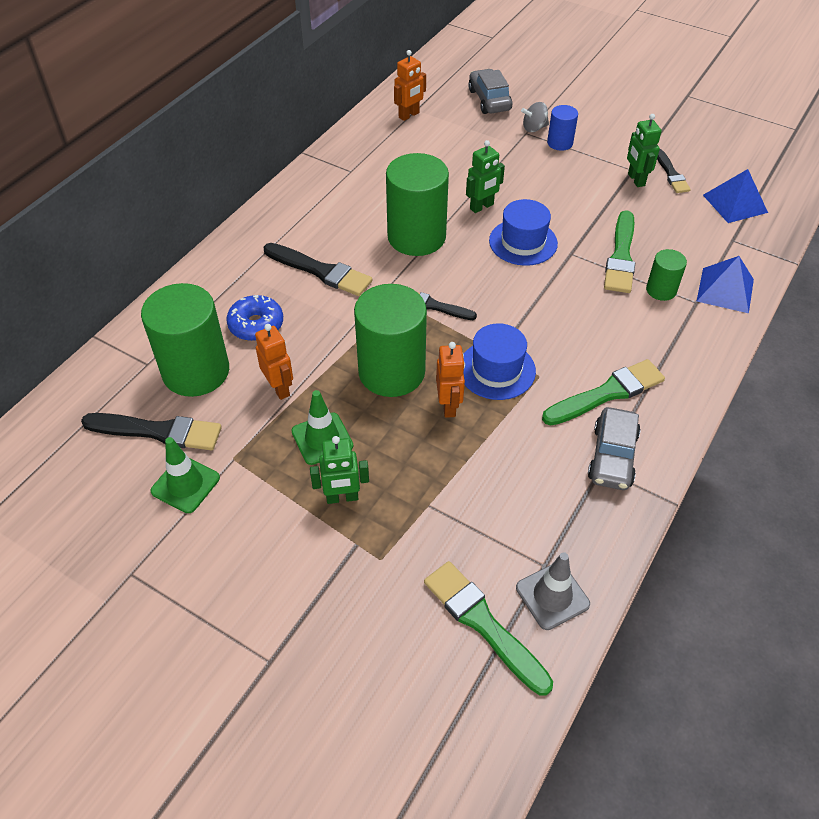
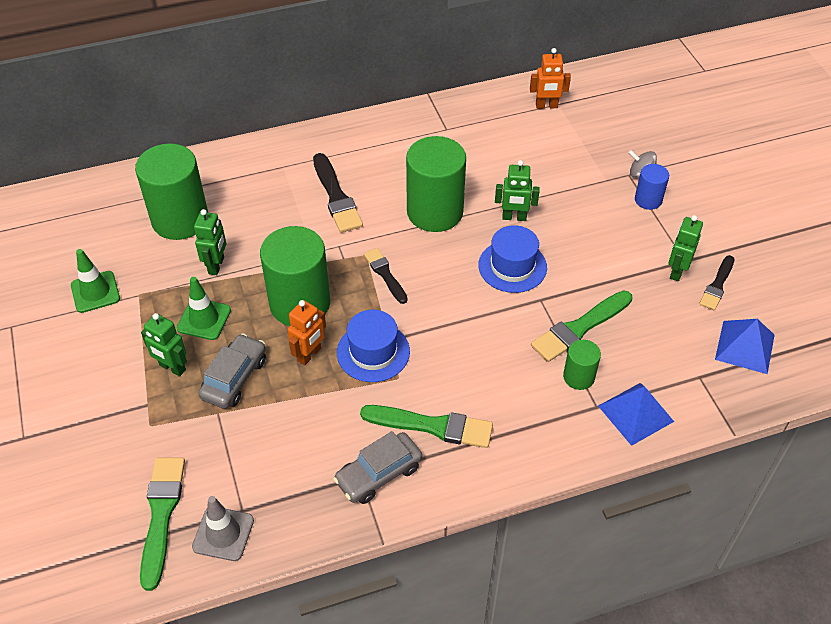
camera: 40 degrees right, 0 degrees up
black brush [81,413,222,450] -> none
blue donut [226,295,283,341] -> none
orange robot [255,324,293,400] -> green robot [194,209,226,275]
grey car [468,69,512,114] -> grey car moved to [198,334,266,409]

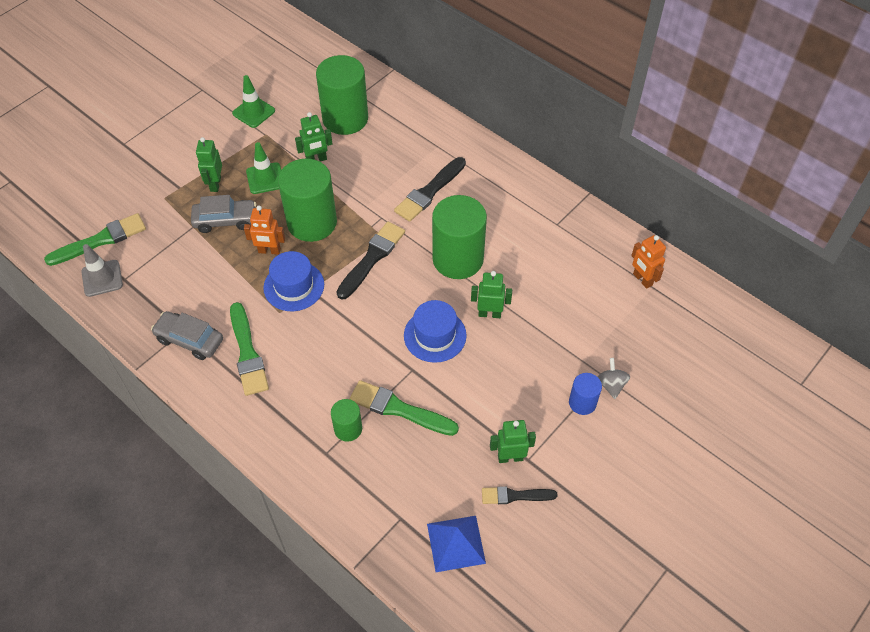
camera: 60 degrees right, 5 degrees up
black brush [364,248,408,304] -> black brush [336,222,405,300], size x1.59
green robot [495,160,540,221] -> green robot turned 120 degrees clockwise [471,271,512,318]
blue pyramid [598,383,674,446] -> none

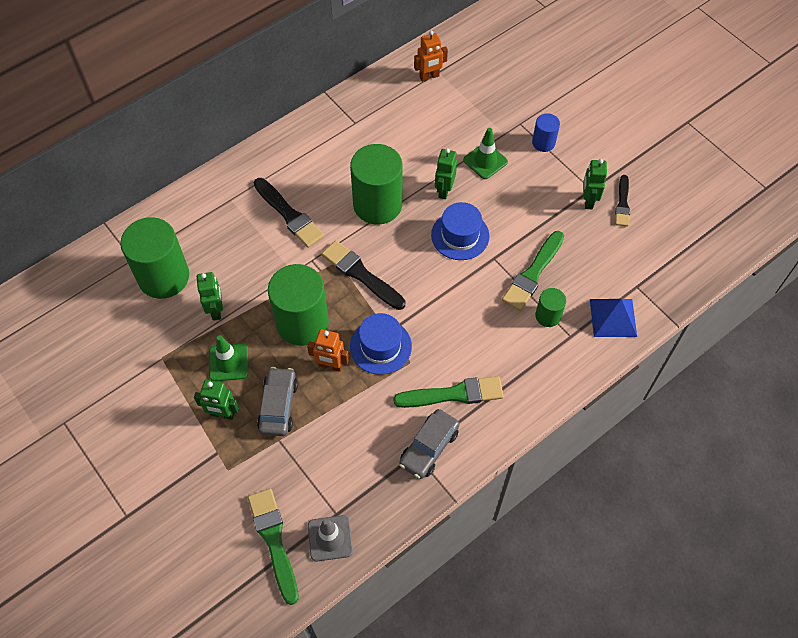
camera: 80 degrees left, 5 degrees up
green traffic cone [232,75,275,128] -> green traffic cone moved to [463,128,508,179]
orange robot [244,205,285,255] -> orange robot turned 90 degrees clockwise [307,329,349,372]
blue pyramid [427,516,486,572] -> blue pyramid moved to [590,299,637,337]
grey spinning top [597,358,630,399] -> none

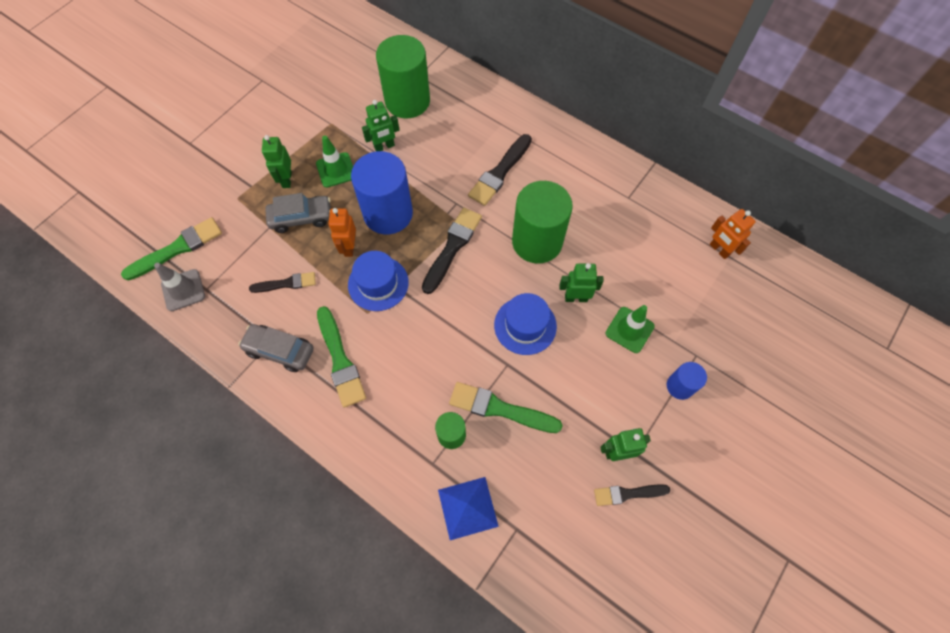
camera: 75 degrees right, 5 degrees up
green cylinder [268,264,329,346] -> blue cylinder [351,151,413,234]
none -> black brush [249,272,316,293]

